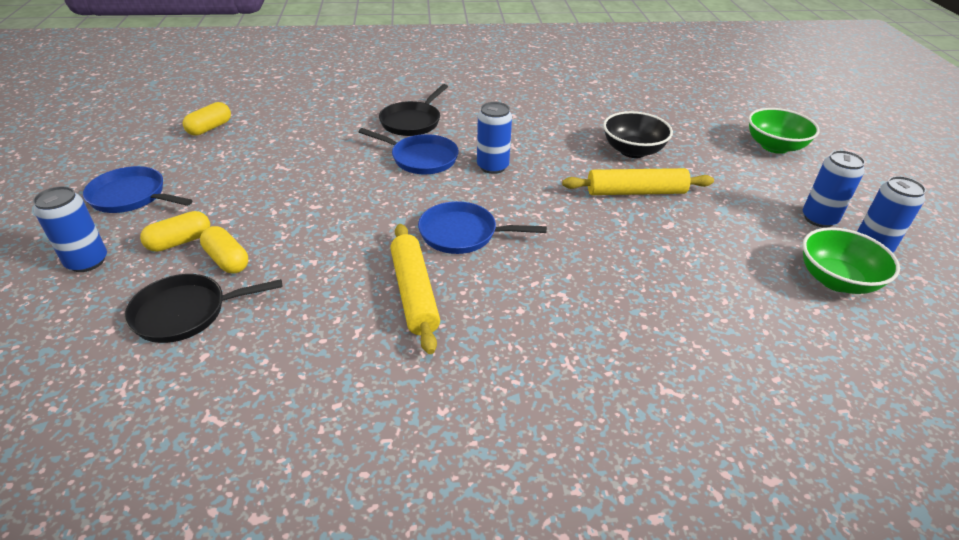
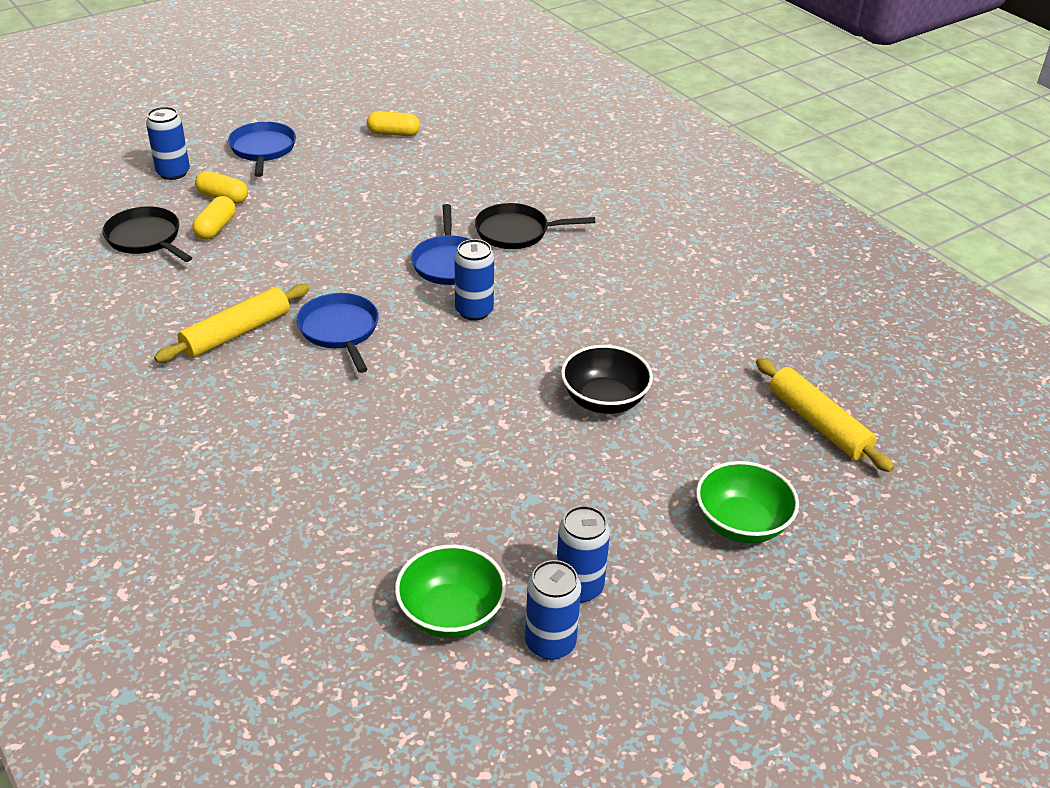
camera: 60 degrees right, 0 degrees up
yellow rolling pin [562,168,714,195] -> yellow rolling pin moved to [756,358,894,472]

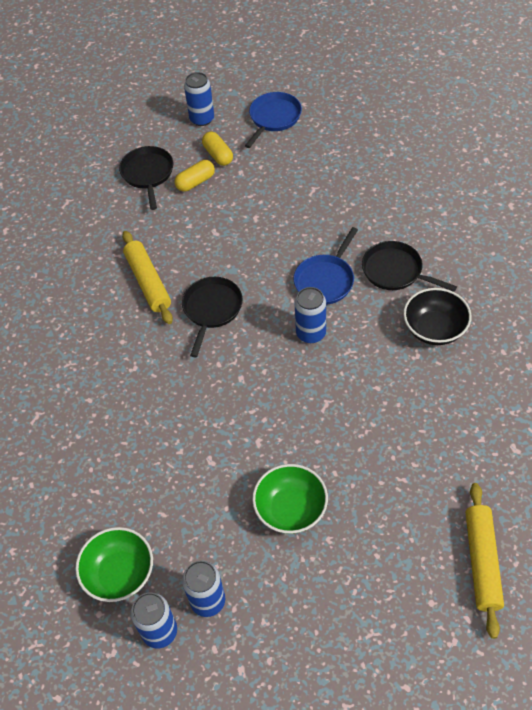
camera: 40 degrees right, 15 degrees up
yellow rolling pin [154,284,309,362] -> yellow rolling pin turned 75 degrees clockwise [122,231,173,324]
blue pan [297,293,379,373] -> black pan [182,277,243,357]
yellow capsule [367,111,420,136] -> none
black bowl [561,345,653,414] -> black bowl moved to [403,288,471,345]
green bowl [696,461,799,543] -> green bowl moved to [252,464,328,534]

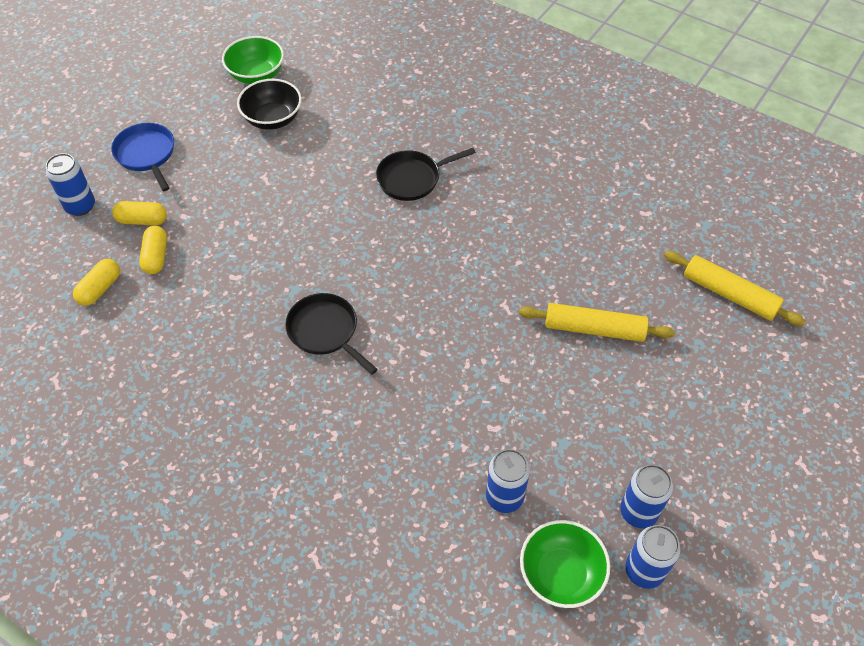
camera: 60 degrees left, 0 degrees up
black pan [119,146,173,210] -> yellow capsule [73,259,120,306]
yellow rolling pin [122,231,173,324] -> yellow rolling pin moved to [519,303,675,342]
green bowl [252,464,328,534] -> green bowl moved to [222,36,284,84]
blue pan [293,227,358,305] -> none
blue can [294,287,326,343] -> blue can moved to [486,449,530,513]
black bowl [403,288,471,345] -> black bowl moved to [237,79,302,130]

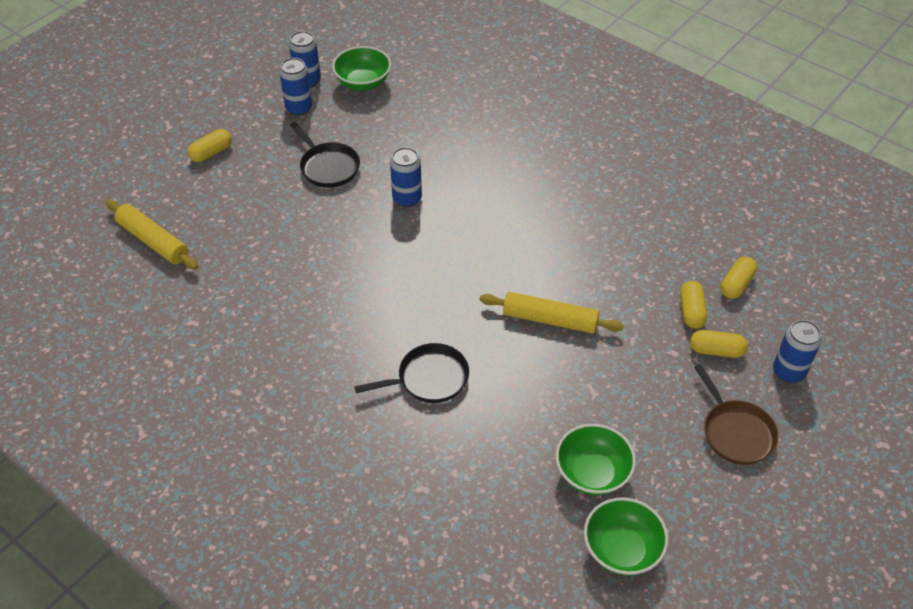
camera: 175 degrees left, 5 degrees down
blue pan [111,123,174,191] -> brown pan [694,364,779,465]
black bowl [237,79,302,130] -> green bowl [556,424,636,495]
black pan [285,293,378,374] -> black pan moved to [290,122,360,188]
blue can [486,449,530,513] -> blue can moved to [390,147,422,207]
yellow rolling pin [519,303,675,342] -> yellow rolling pin moved to [480,292,624,334]
none -> yellow capsule [187,129,232,162]

